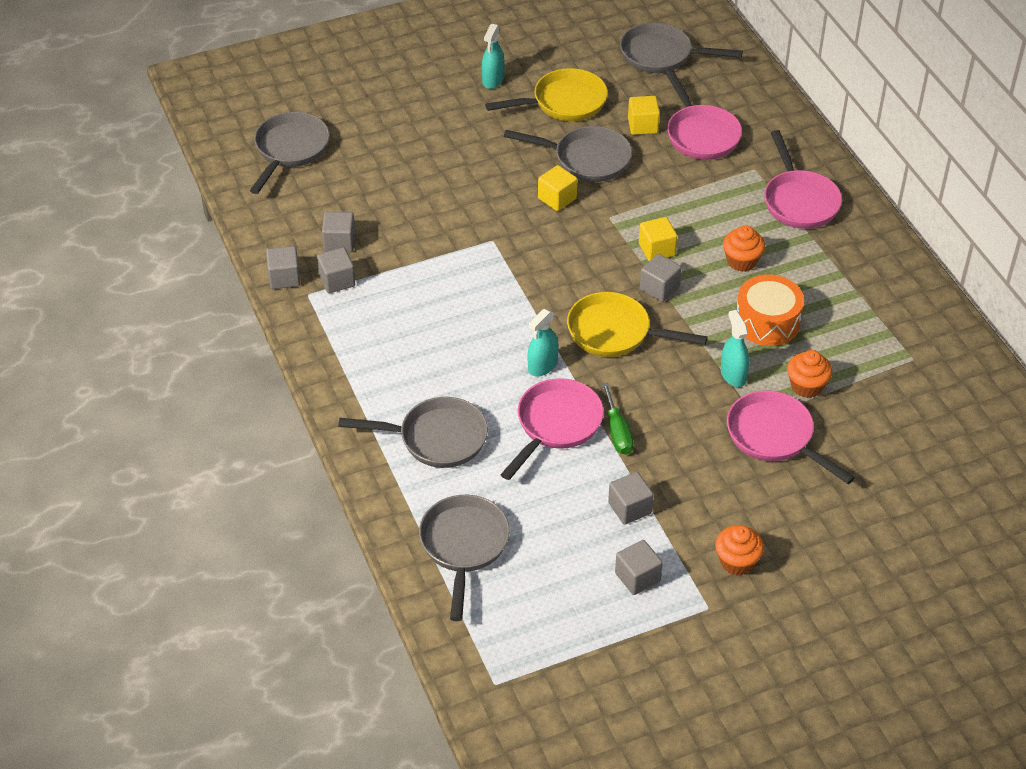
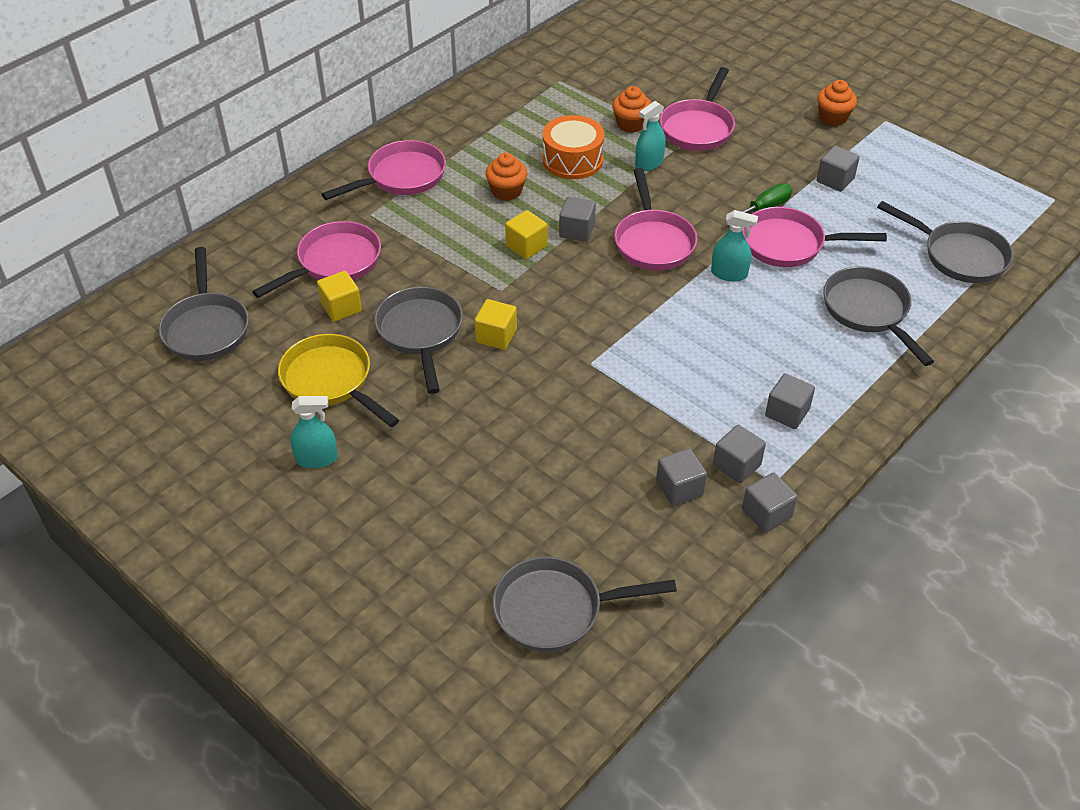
camera: 115 degrees left, 0 degrees up
grey pan [419,495,510,621] -> grey pan turned 120 degrees counterclockwise [877,201,1013,283]
yellow pan [567,292,707,357] -> pink pan [614,168,697,270]
grey cube [615,540,663,595] -> grey cube moved to [765,373,815,429]

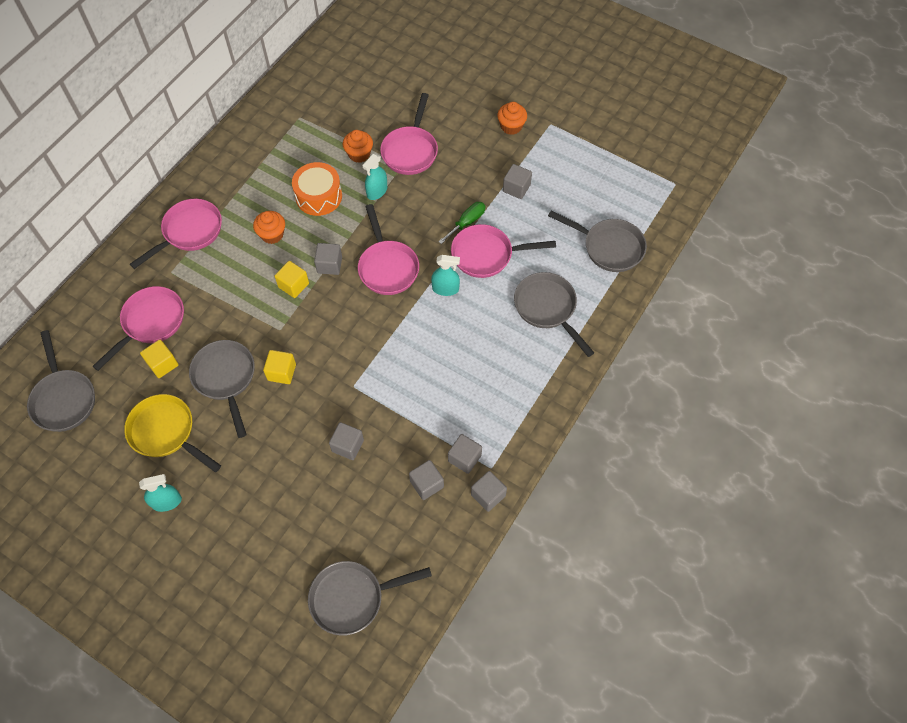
camera: 10 degrees left, 15 degrees up
grey cube [765,373,815,429] -> grey cube moved to [329,422,364,460]

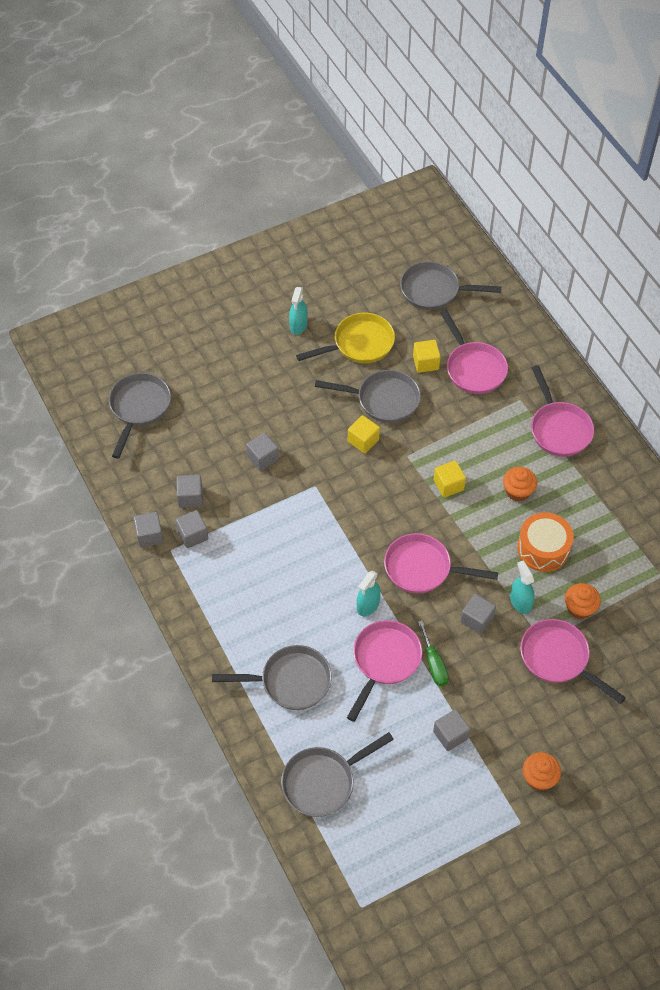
camera: 120 degrees right, 5 degrees down
grey cube [314,243,342,275] -> grey cube moved to [461,594,496,634]

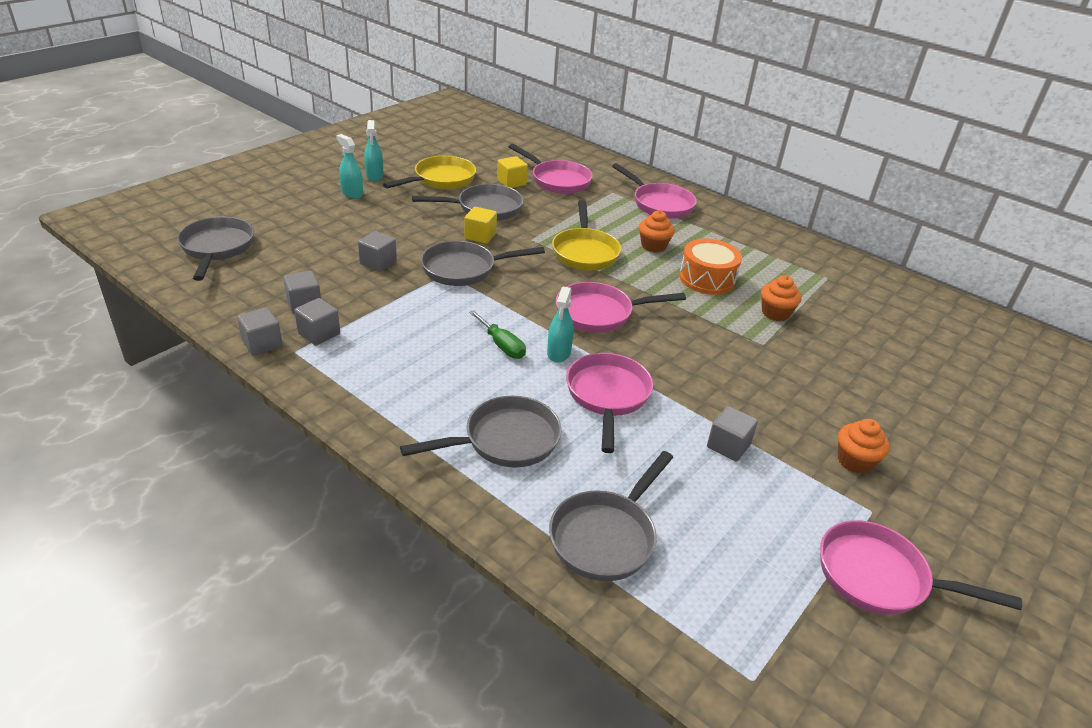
camera: 25 degrees left, 20 degrees down
grey pan [400,261,502,310] -> grey pan moved to [421,241,545,286]
green screwdriver [418,621,449,686] -> green screwdriver moved to [469,310,526,359]
yellow cube [434,461,466,498] -> yellow pan [552,200,621,270]
grey cube [461,594,496,634] -> none
turquoise spray bottle [510,561,535,614] -> turquoise spray bottle moved to [336,134,363,199]
pink pan [520,619,626,704] -> pink pan moved to [820,520,1022,615]

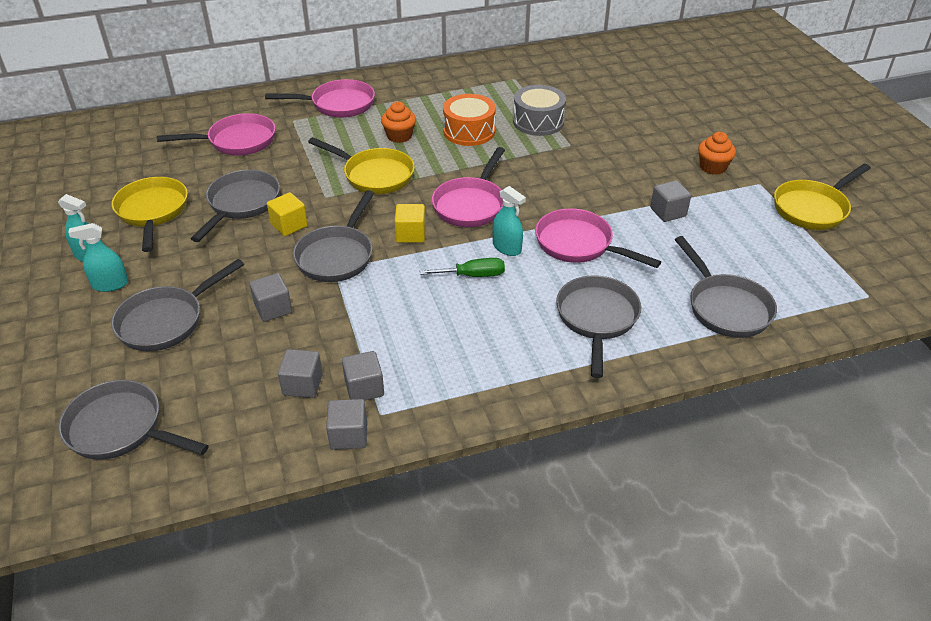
camera: 55 degrees left, 5 degrees up
yellow cube [497,156,528,188] -> yellow cube moved to [395,204,426,243]
orange cupcake [761,275,801,321] -> grey drum [513,85,566,136]
pink pan [820,520,1022,615] -> yellow pan [774,164,871,230]
none -> grey pan [111,259,244,351]

